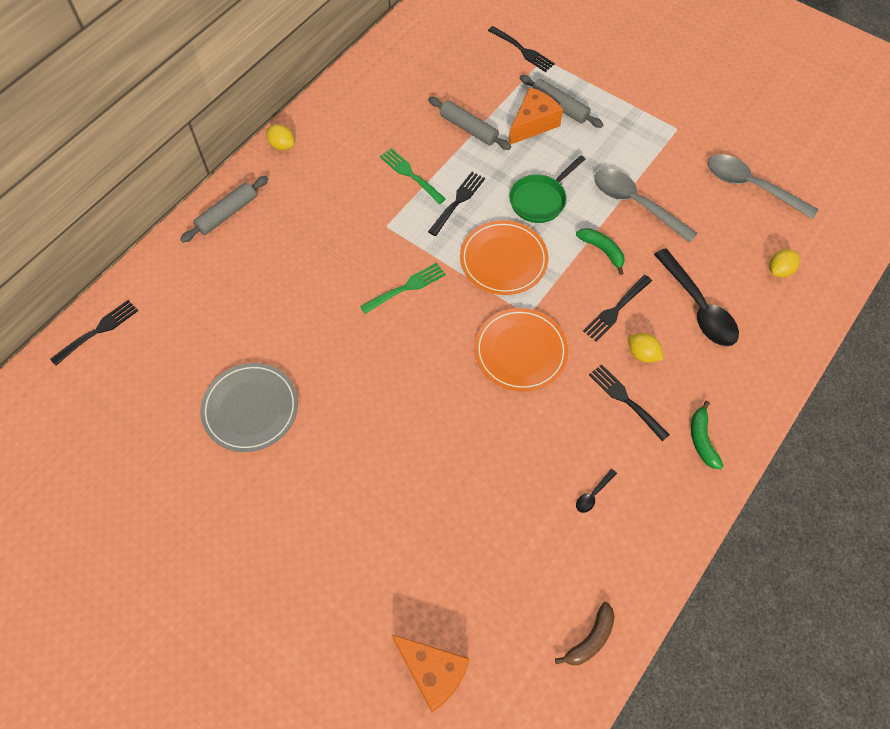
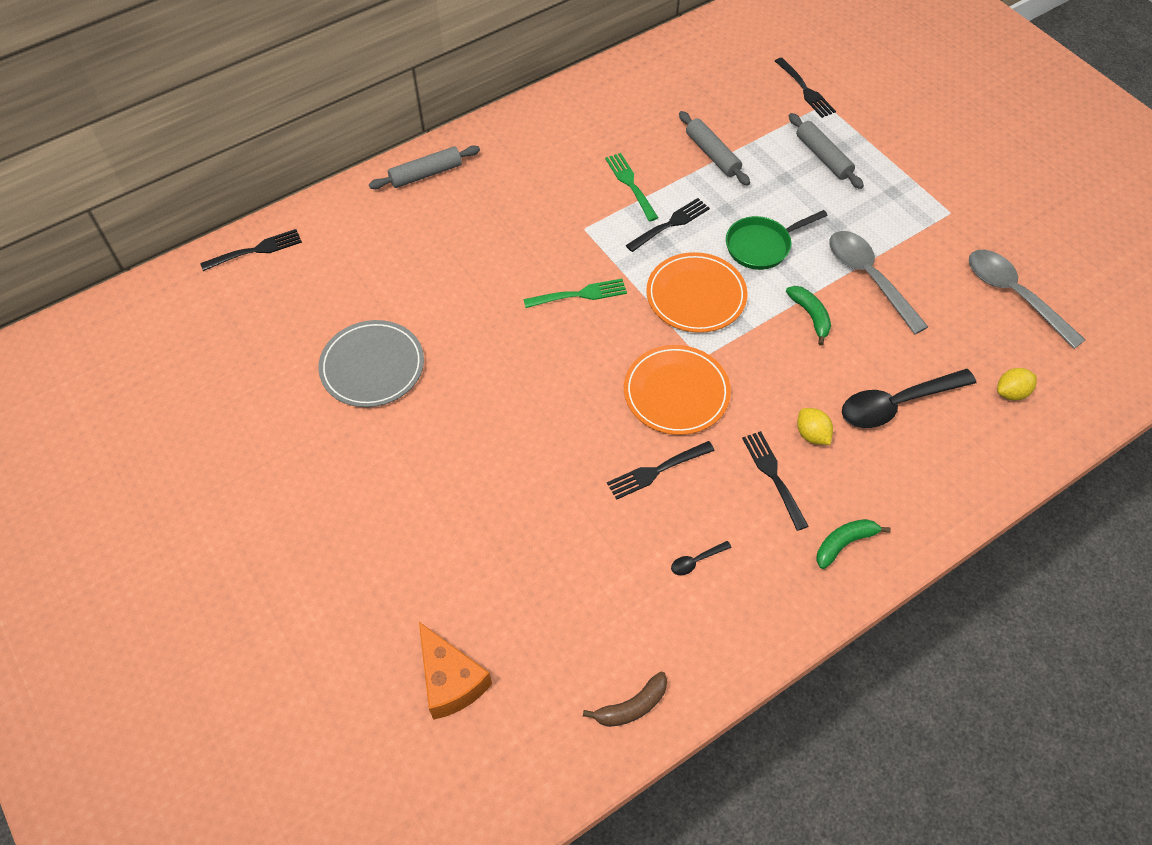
camera: 20 degrees right, 5 degrees down
yellow lemon [266,124,294,150] -> none
orange cheese [509,87,563,145] -> none
black fork [583,275,652,341] -> black fork moved to [607,441,715,500]
black spoon [654,248,739,346] -> black spoon turned 75 degrees clockwise [842,369,976,428]
green banana [691,401,724,469] -> green banana turned 45 degrees clockwise [816,519,891,569]

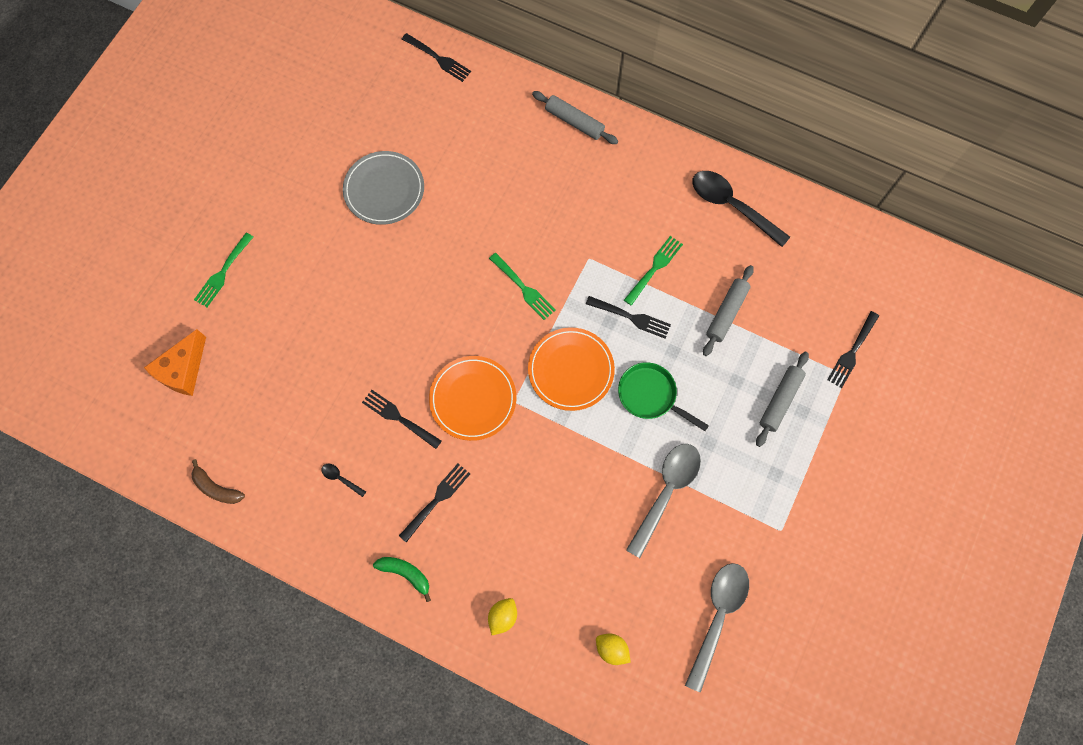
camera: 60 degrees right, 15 degrees up
green banana [786,286,831,346] -> none
yellow lemon [797,408,833,445] -> yellow lemon moved to [488,598,517,635]
black spoon [842,369,976,428] -> black spoon moved to [692,171,790,247]
none -> green fork [194,233,253,307]

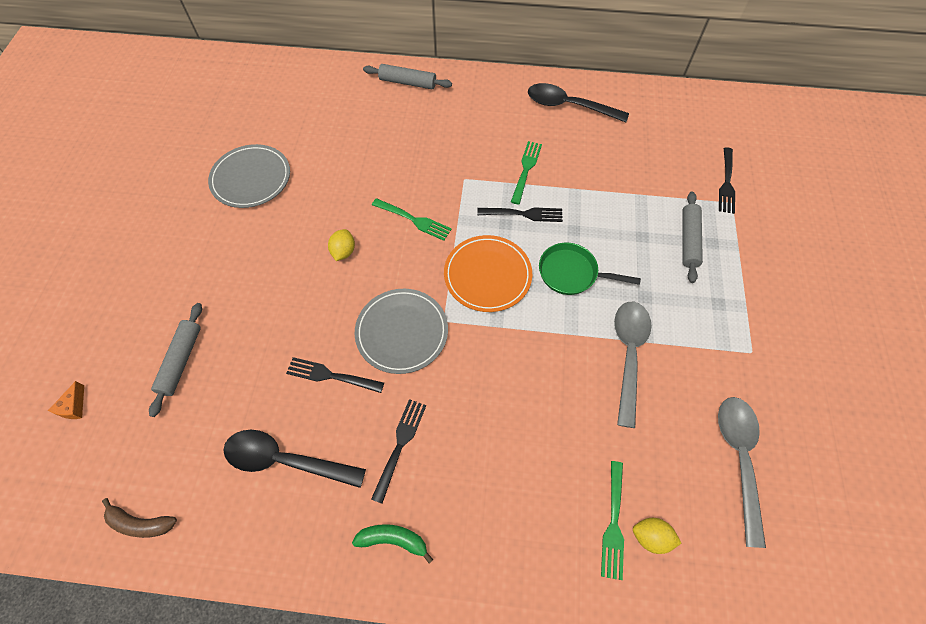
camera: 20 degrees left, 10 degrees down
orange cheese [144,329,206,396] -> orange cheese [48,381,84,419], size x0.49
green fork [194,233,253,307] -> green fork moved to [601,461,624,580]
black spoon [321,464,366,497] -> black spoon [223,430,366,488], size x2.41
black fork [402,33,471,82] -> none
orange plate [429,356,516,441] -> grey plate [355,289,448,374]
yellow lemon [488,598,517,635] -> yellow lemon moved to [328,229,355,261]
grey rolling pin [703,265,754,356] -> grey rolling pin moved to [149,303,202,417]

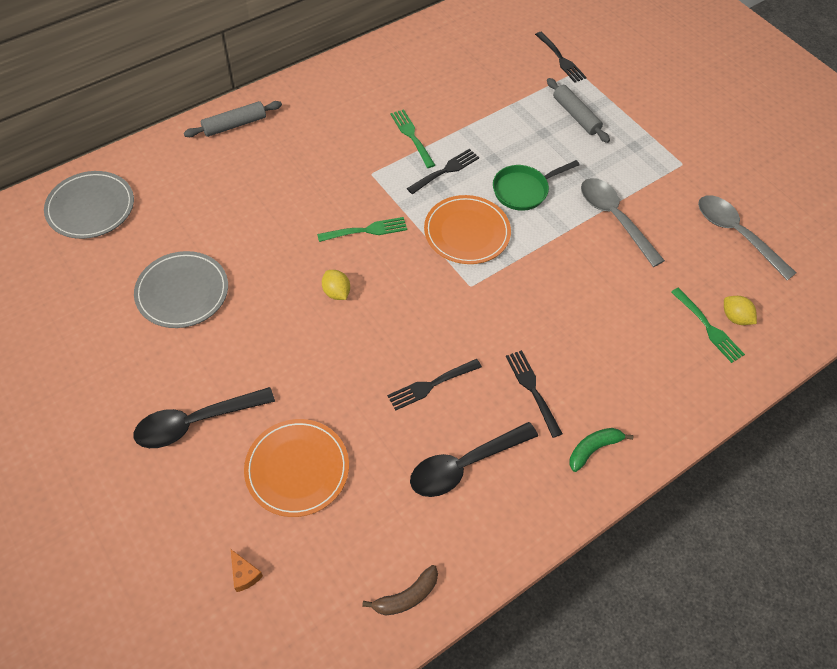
camera: 45 degrees left, 5 degrees down
grey rolling pin [149,303,202,417] -> orange plate [244,419,349,517]
grey plate [355,289,448,374] -> grey plate moved to [44,171,134,239]
black spoon [528,83,629,123] -> black spoon moved to [134,387,275,448]
yellow lemon [633,518,681,554] -> yellow lemon turned 75 degrees clockwise [724,296,757,325]

